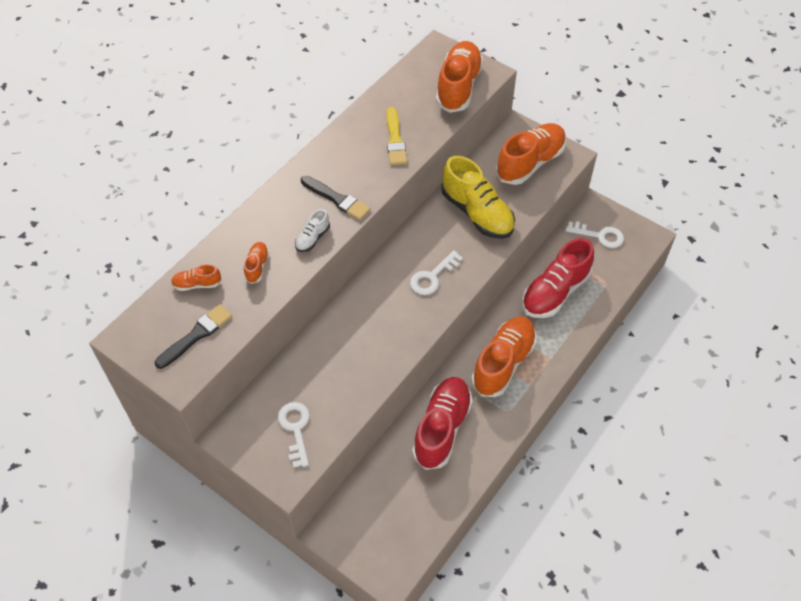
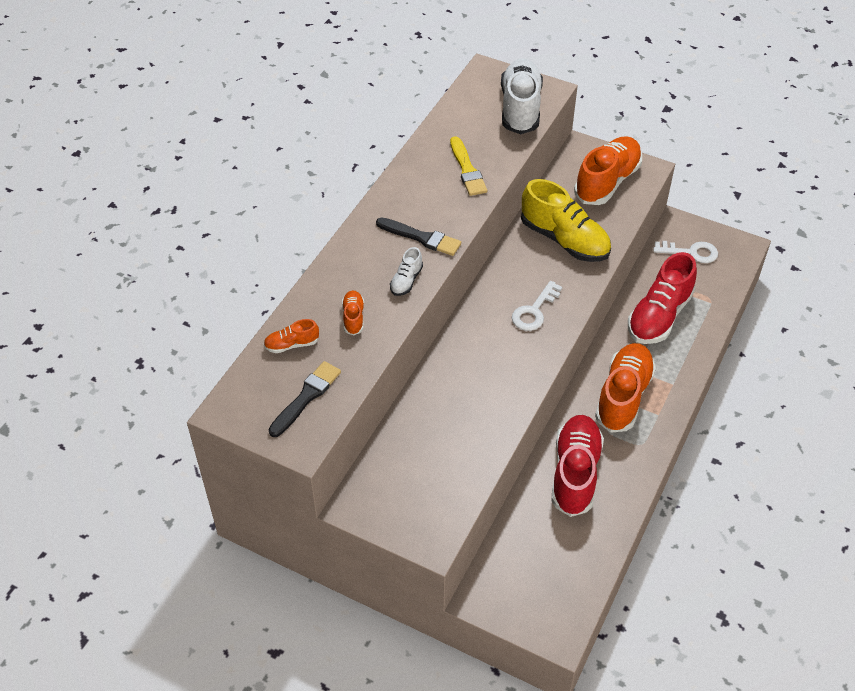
camera: 10 degrees left, 5 degrees down
white key [278,402,310,468] -> none
orange shoe [436,41,484,113] -> white shoe [501,58,543,134]

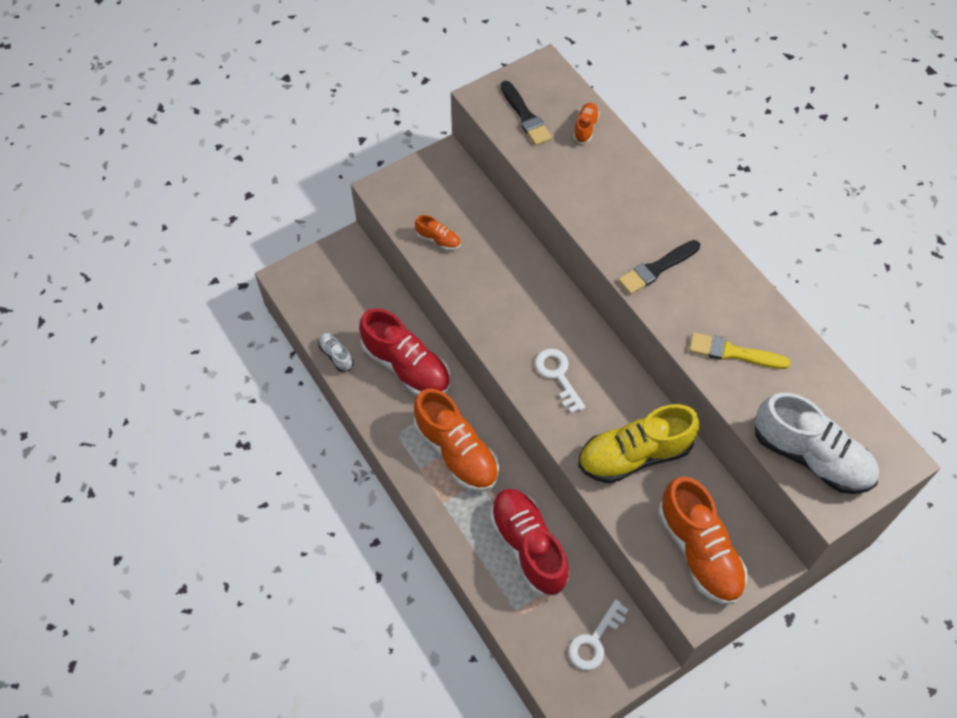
camera: 120 degrees right, 10 degrees up
orange shoe [342,290,364,335] -> orange shoe moved to [415,215,461,250]
white shoe [390,247,423,296] -> white shoe moved to [318,333,353,372]

